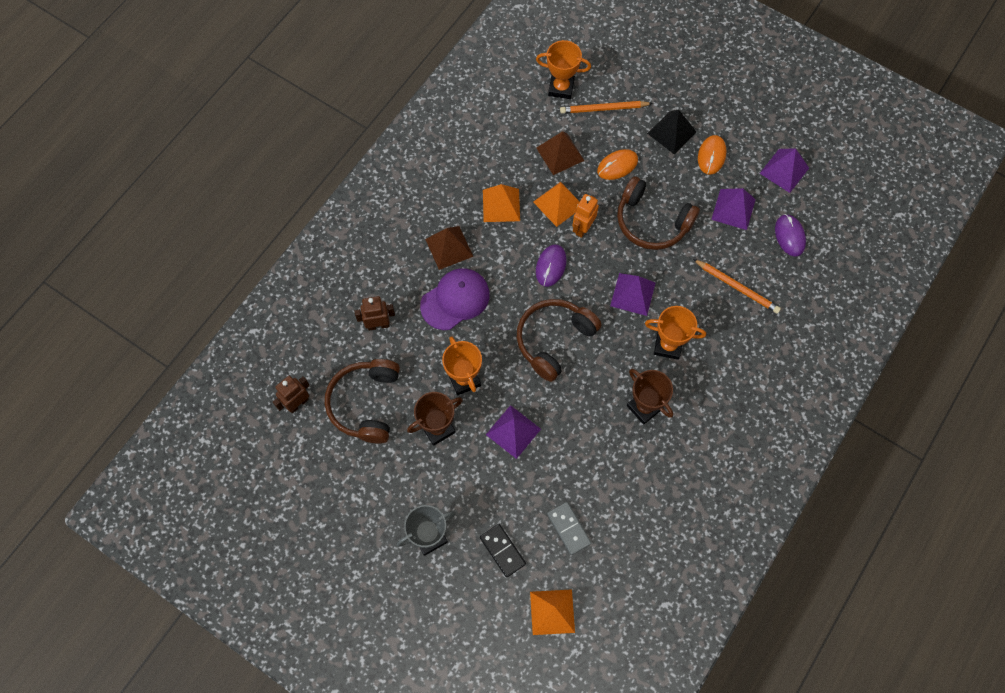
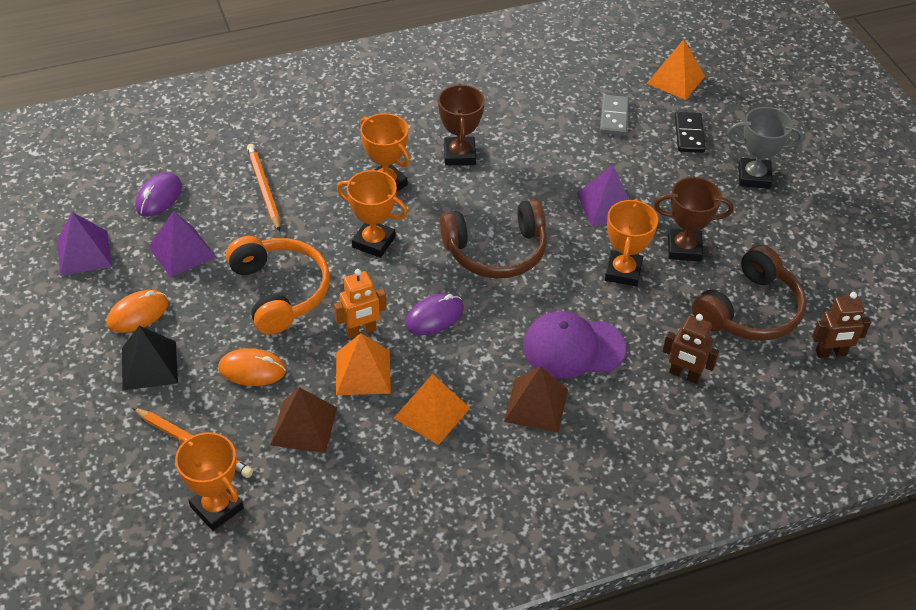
camera: 145 degrees left, 20 degrees down
purple pyramid [610,273,656,316] -> orange trophy [337,170,408,258]
brown headphones [617,176,700,250] -> orange headphones [226,236,330,335]

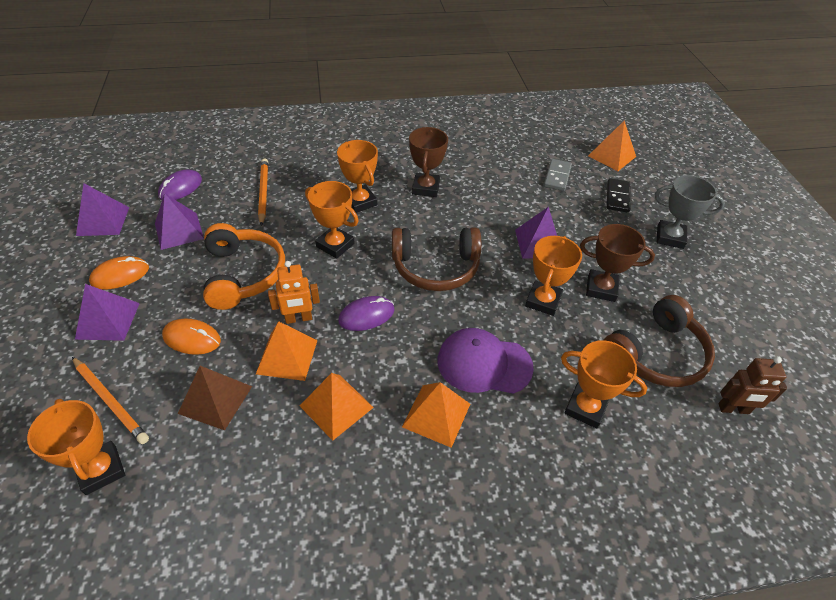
camera: 10 degrees right, 0 degrees up
black pyramid [122,326,178,390] -> purple pyramid [75,284,140,341]
brown pyramid [504,366,568,433] -> orange pyramid [402,382,470,448]
brown robot [662,314,719,384] -> orange trophy [561,340,647,429]

